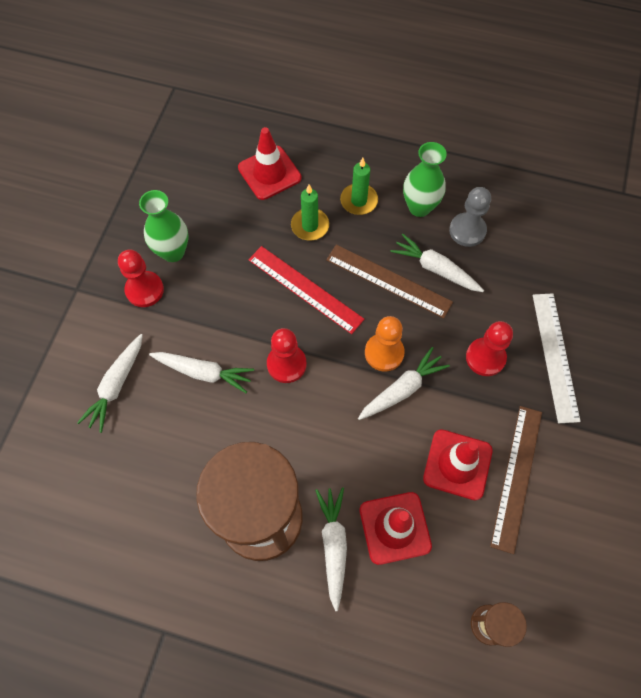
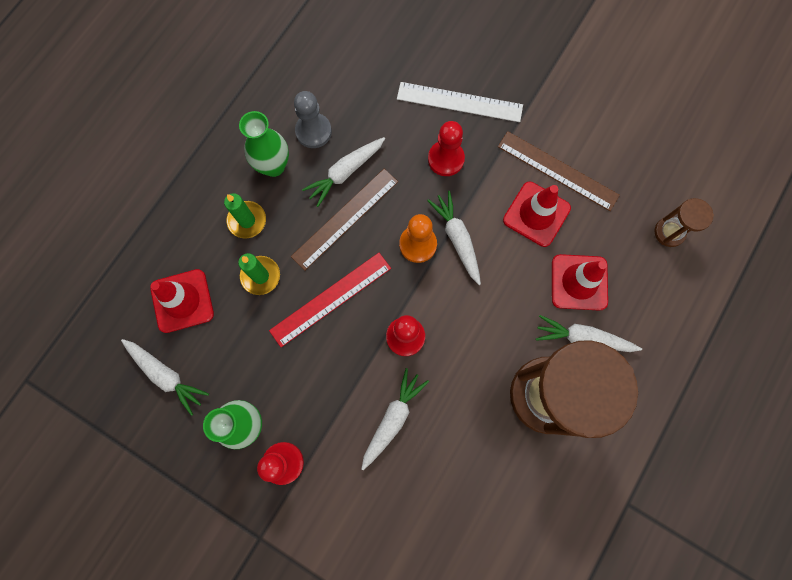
camera: 75 degrees left, 10 degrees up
white carrot [77,334,143,433] -> white carrot moved to [121,339,209,416]

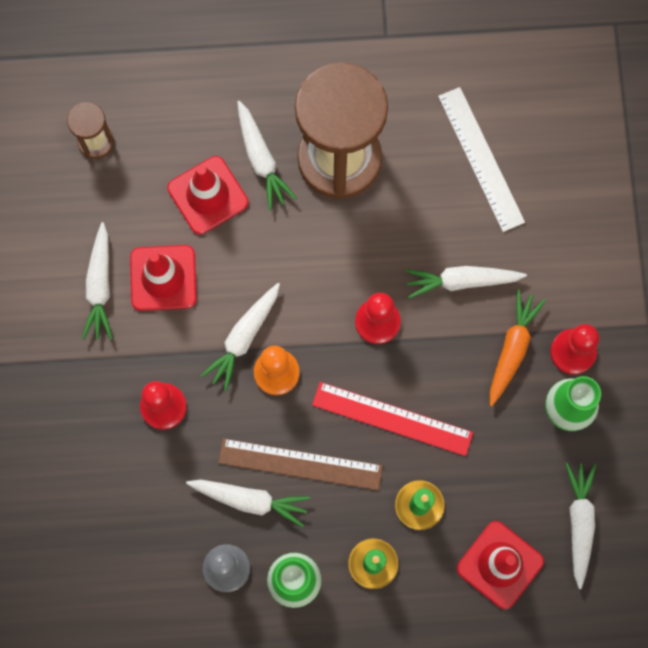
camera: 125 degrees left, 0 degrees up
white ruler [397,82,523,122] -> white ruler moved to [438,87,525,232]
brown ruler [498,131,620,211] -> white carrot [82,222,113,340]
none -> orange carrot [490,290,546,406]

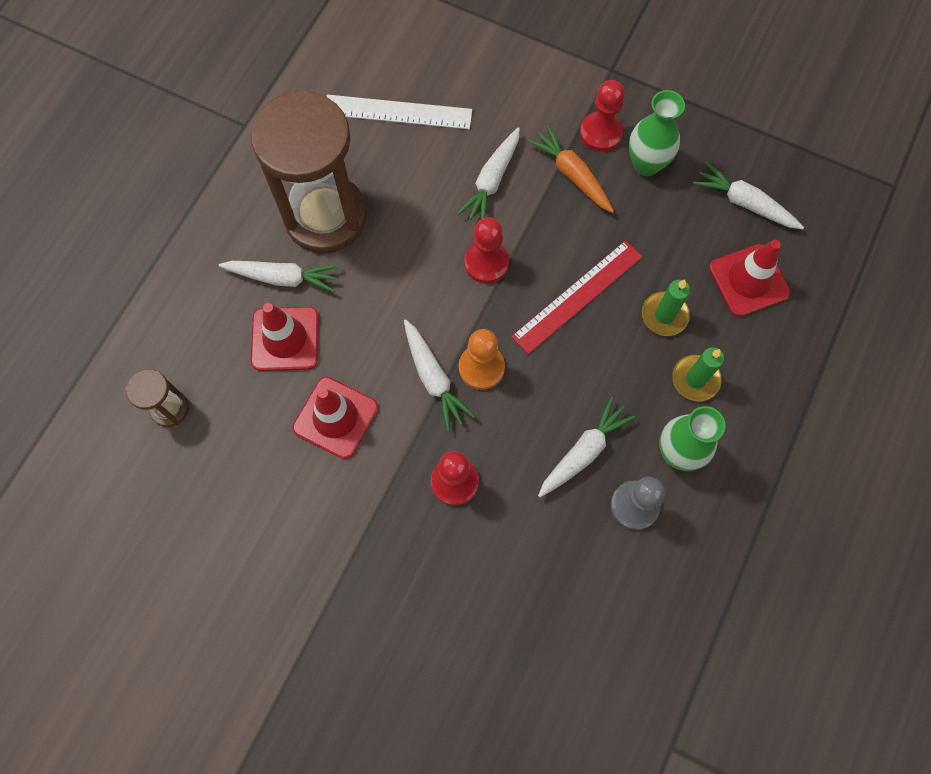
camera: 60 degrees left, 5 degrees down
white carrot [82,222,113,340] -> none
brown ruler [218,438,383,490] -> none

